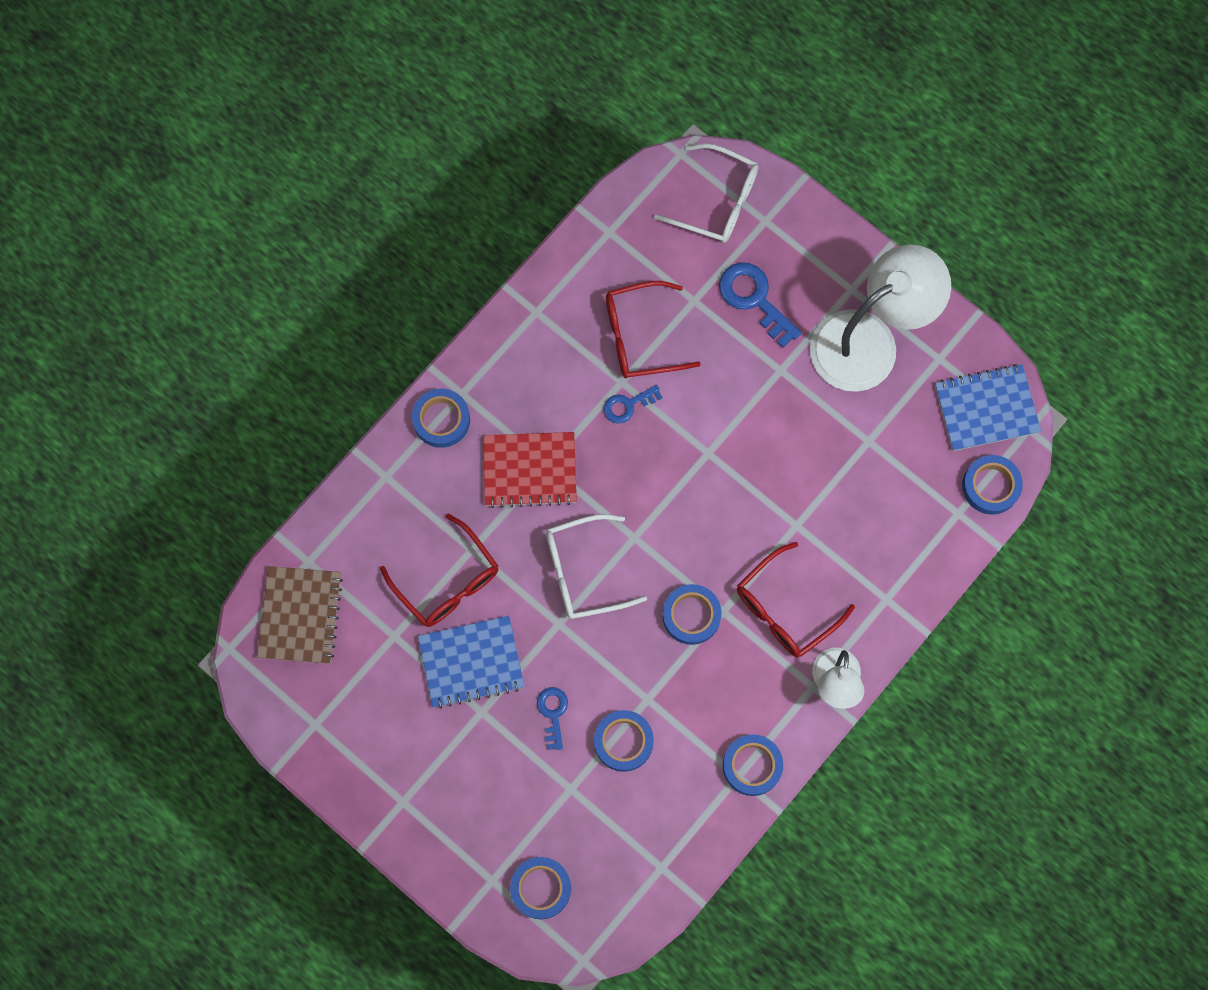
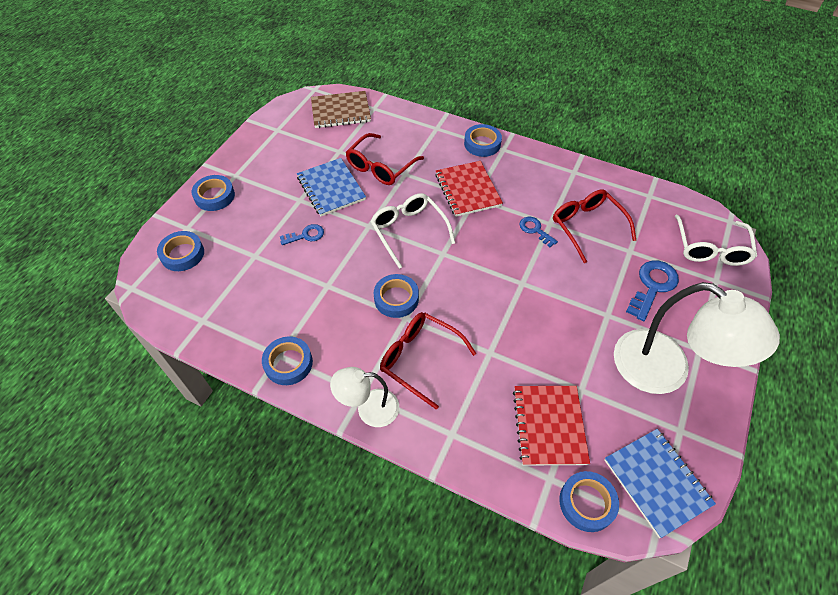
camera: 75 degrees right, 20 degrees down
blue tape [594,710,654,772] -> blue tape moved to [192,175,235,211]
none -> red notebook [513,386,590,466]

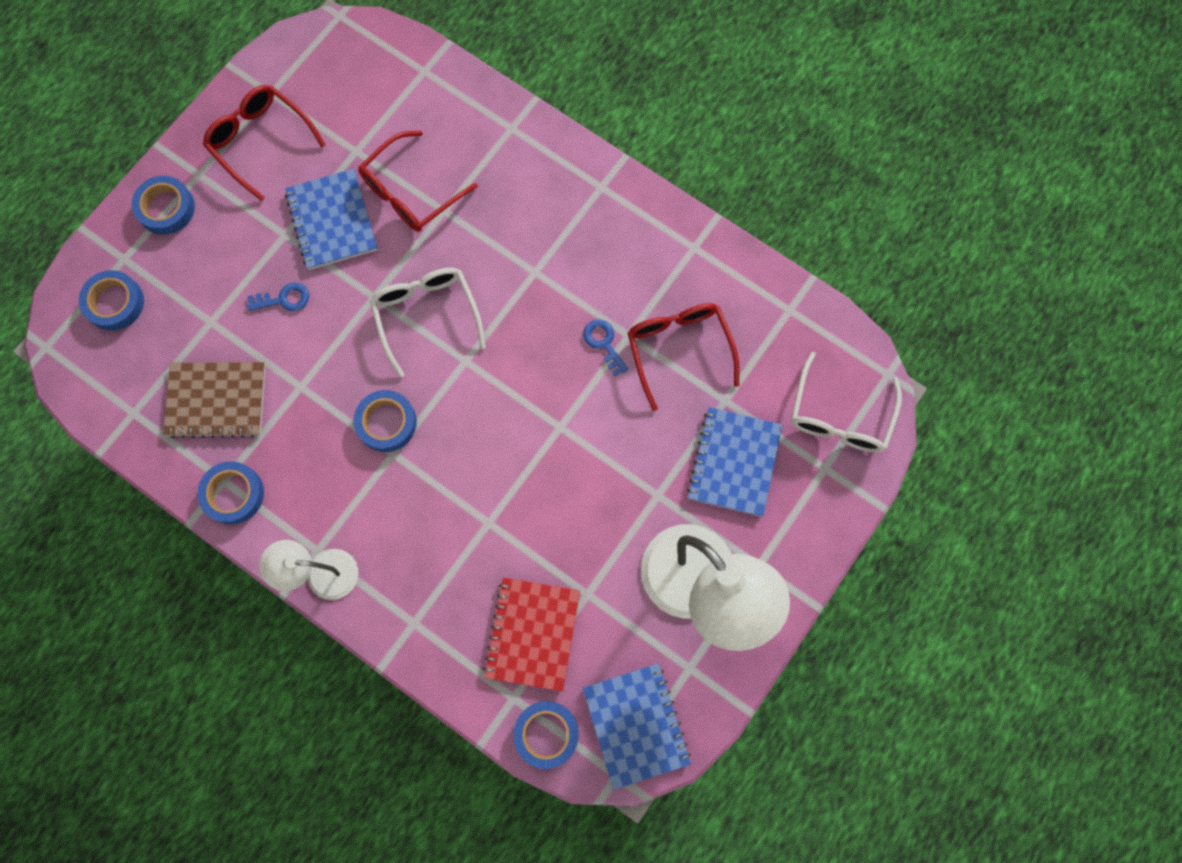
camera: 10 degrees right, 20 degrees up
brown notebook [311,91,371,128] -> brown notebook moved to [163,362,266,438]
red glasses [380,312,476,410] -> red glasses moved to [203,85,326,201]
red notebook [435,161,503,217] -> none
blue tape [464,124,502,157] -> none
blue key [626,261,679,321] -> blue notebook [687,407,782,517]

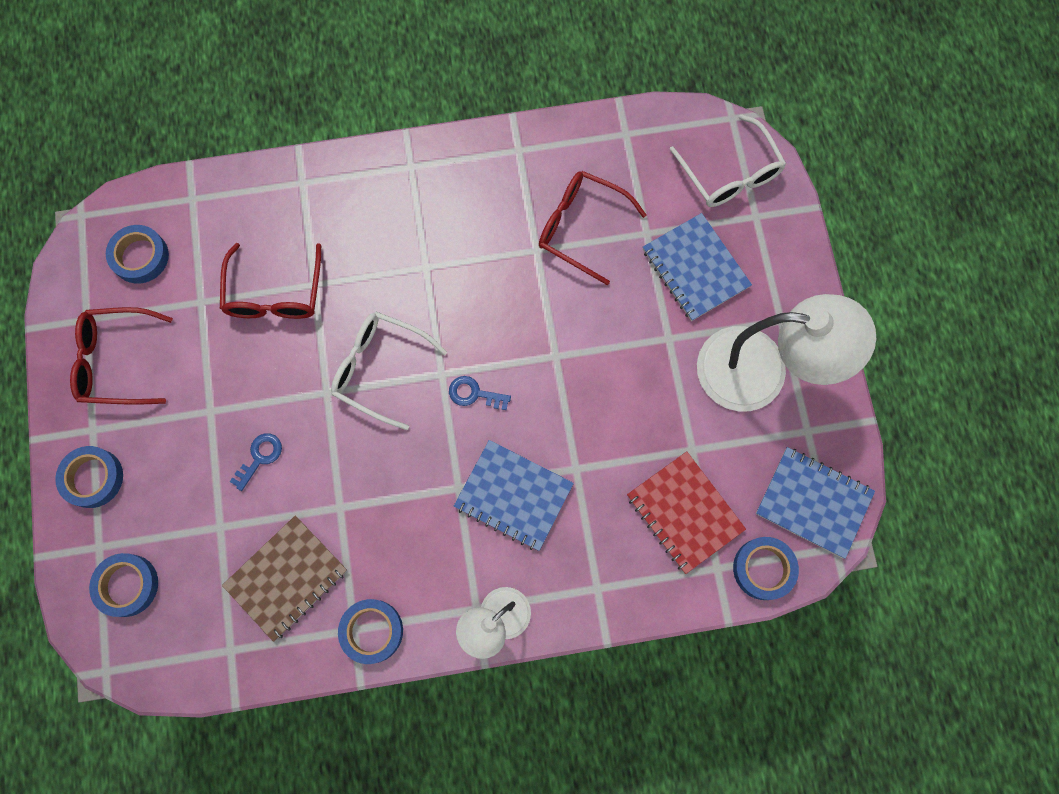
camera: 45 degrees left, 0 degrees up
blue notebook [285,169,378,270] -> blue notebook moved to [454,440,574,551]
blue tape [354,390,417,452] -> blue tape moved to [106,225,169,284]
blue key [583,319,628,376] -> blue key moved to [449,376,511,410]

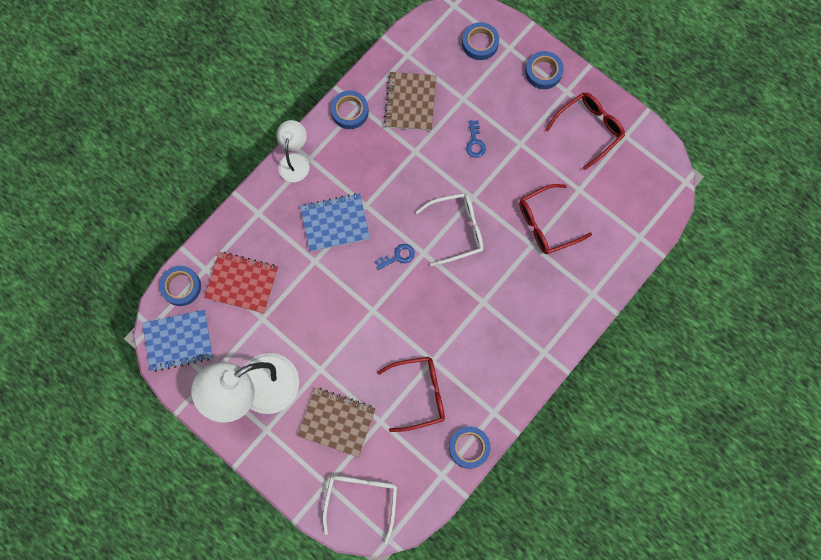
camera: 140 degrees right, 0 degrees up
blue tape [106,225,169,284] -> blue tape moved to [449,426,491,469]
red glasses [220,243,321,319] -> red glasses turned 75 degrees counterclockwise [519,184,592,254]
blue notebook [643,213,752,321] -> brown notebook [297,388,376,457]
white glasses [669,114,786,207] -> white glasses turned 75 degrees clockwise [323,475,397,544]

